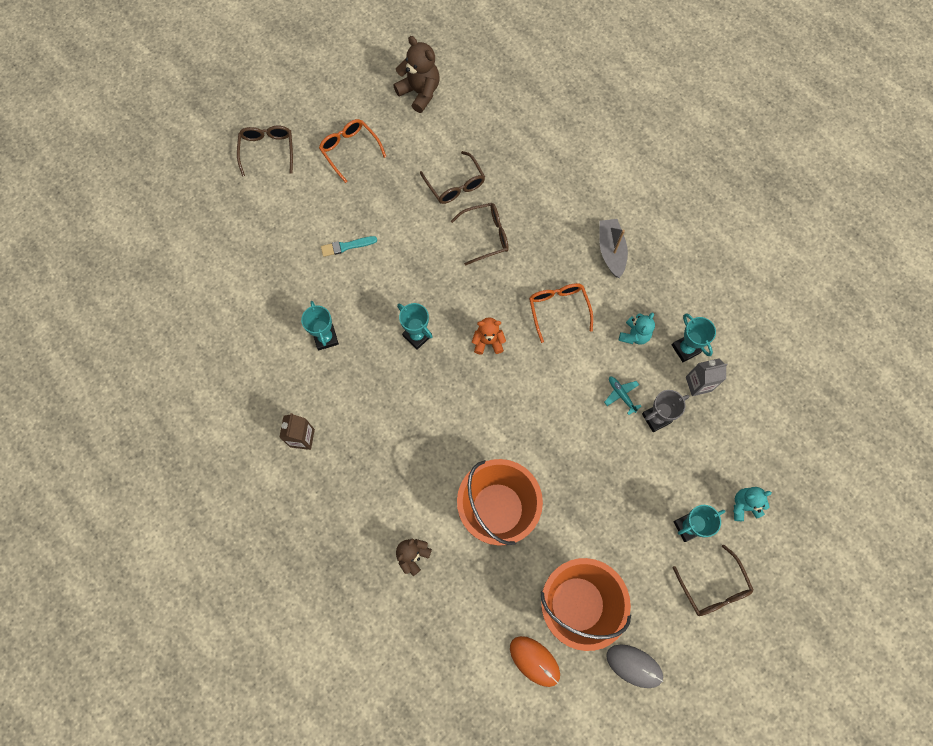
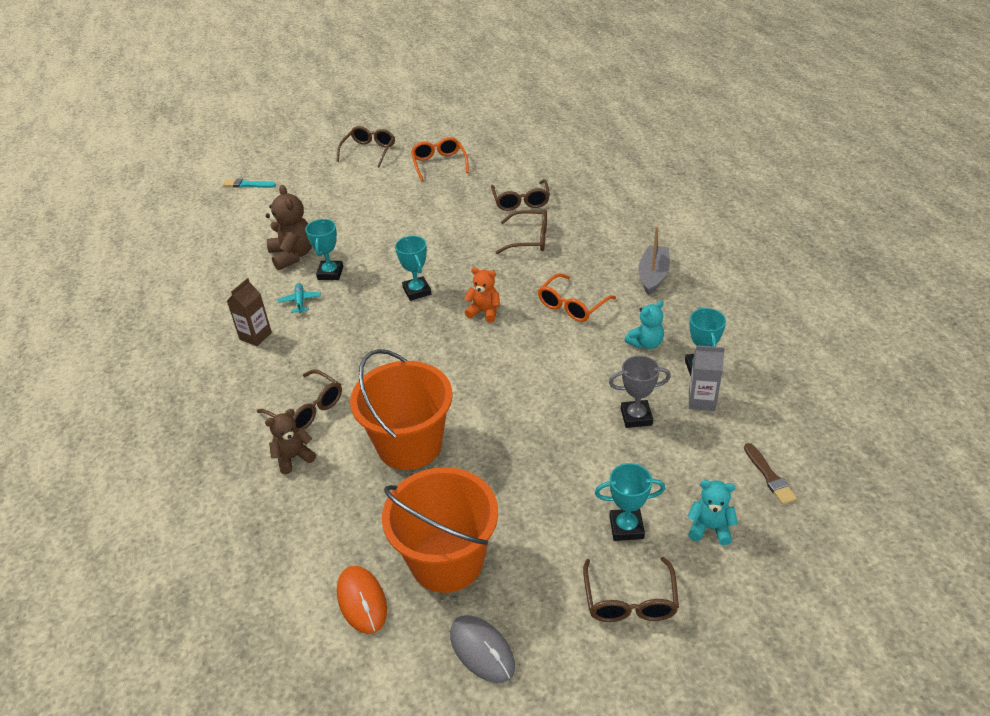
camera: 25 degrees right, 30 degrees down
turquoise brush [321,236,377,257] -> turquoise brush moved to [223,178,276,188]
brown teddy bear [393,36,440,113] -> brown teddy bear moved to [266,185,312,270]
orange glasses [529,283,593,343] -> orange glasses turned 150 degrees counterclockwise [538,273,616,322]
turquoise plane [604,377,642,415] -> turquoise plane moved to [278,283,321,313]
none -> brown glasses [257,369,342,431]
none -> brown brush [744,443,797,505]

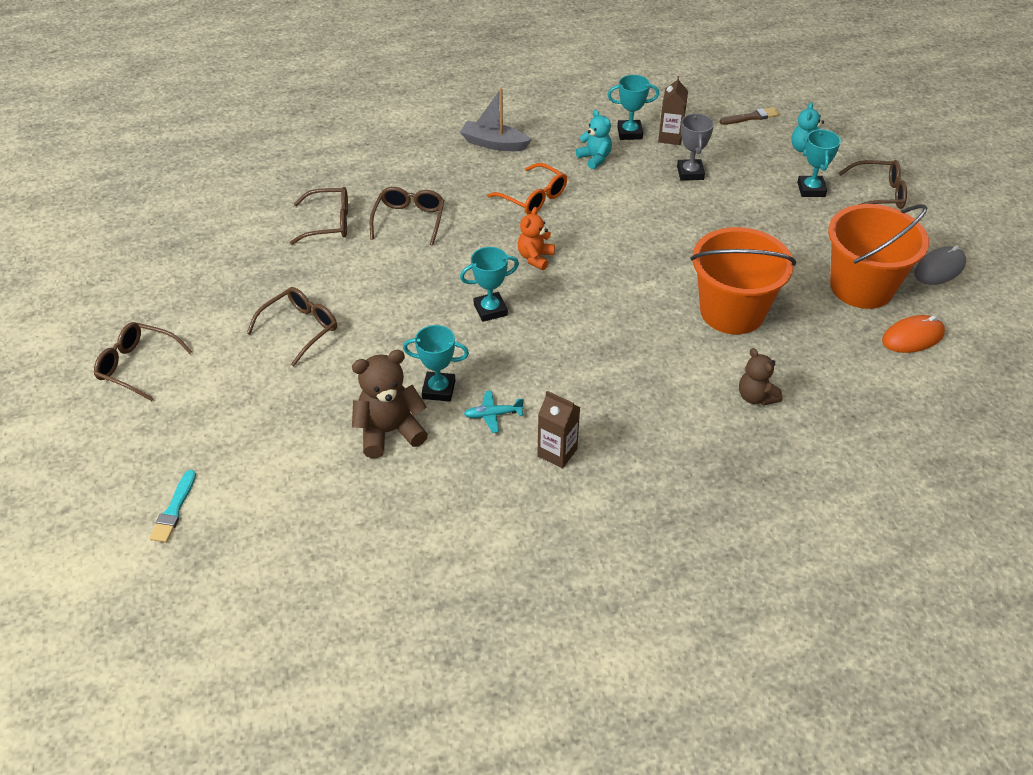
camera: 90 degrees left, 5 degrees up
brown glasses [257,369,342,431] -> brown glasses moved to [247,287,337,366]
orange glasses [411,137,469,181] -> none
grey carton [689,345,725,411] -> brown carton [658,76,688,145]

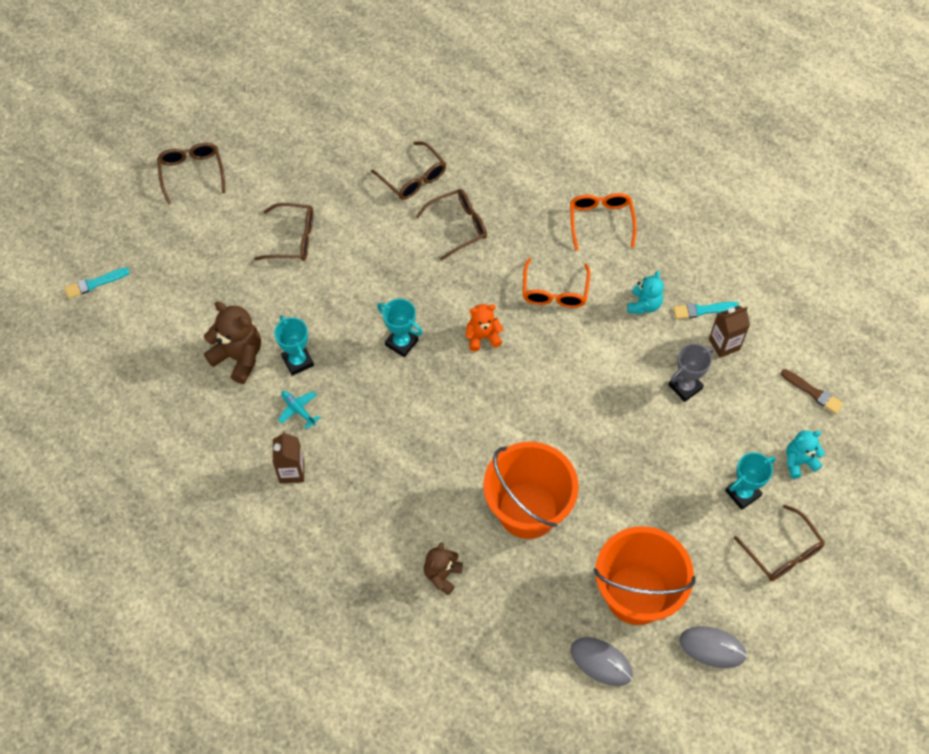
camera: 55 degrees right, 15 degrees up
grey boat [460,88,531,151] -> orange glasses [570,193,637,251]
turquoise trophy [607,75,659,140] -> turquoise brush [673,302,739,319]
orange mouse [882,315,945,353] -> grey mouse [570,637,633,686]

